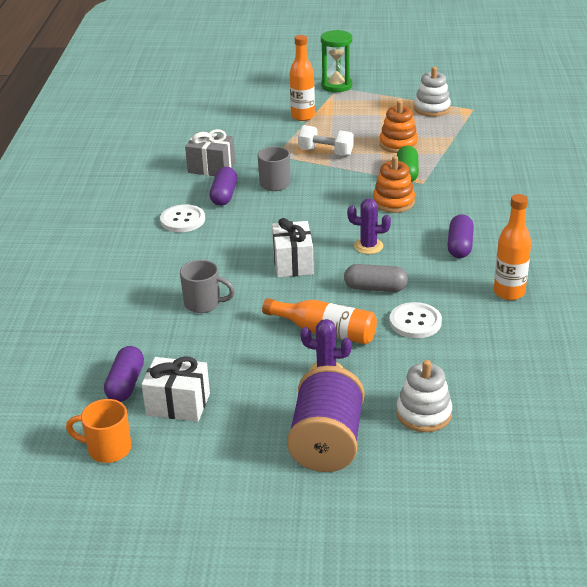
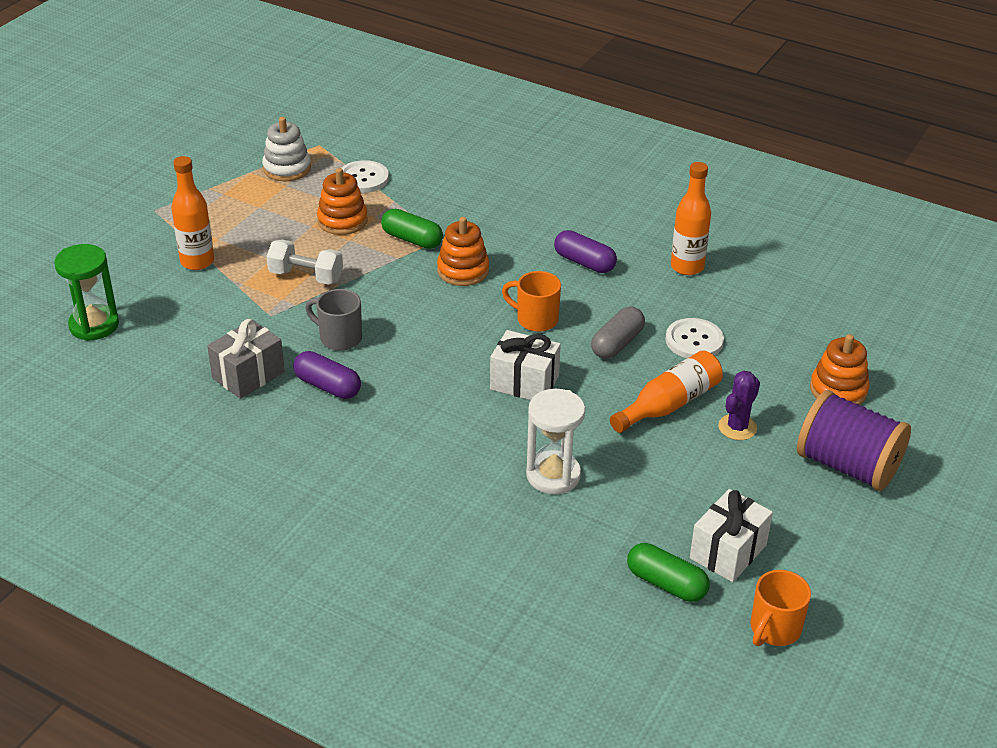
camera: 65 degrees left, 5 degrees up
purple capsule [104,346,144,402] -> green capsule [627,543,710,602]
white button [160,204,205,232] -> white button moved to [342,160,389,193]
grey mug [180,260,235,313] -> white hourglass [526,389,585,494]
white dumbbell [298,125,354,156] -> white dumbbell turned 60 degrees clockwise [266,239,343,285]
green hourglass [321,30,352,92] -> green hourglass moved to [54,244,119,341]
purple cactus [347,198,391,254] -> orange mug [502,271,561,332]
white stacking toy [396,360,452,432] -> orange stacking toy [810,334,870,405]

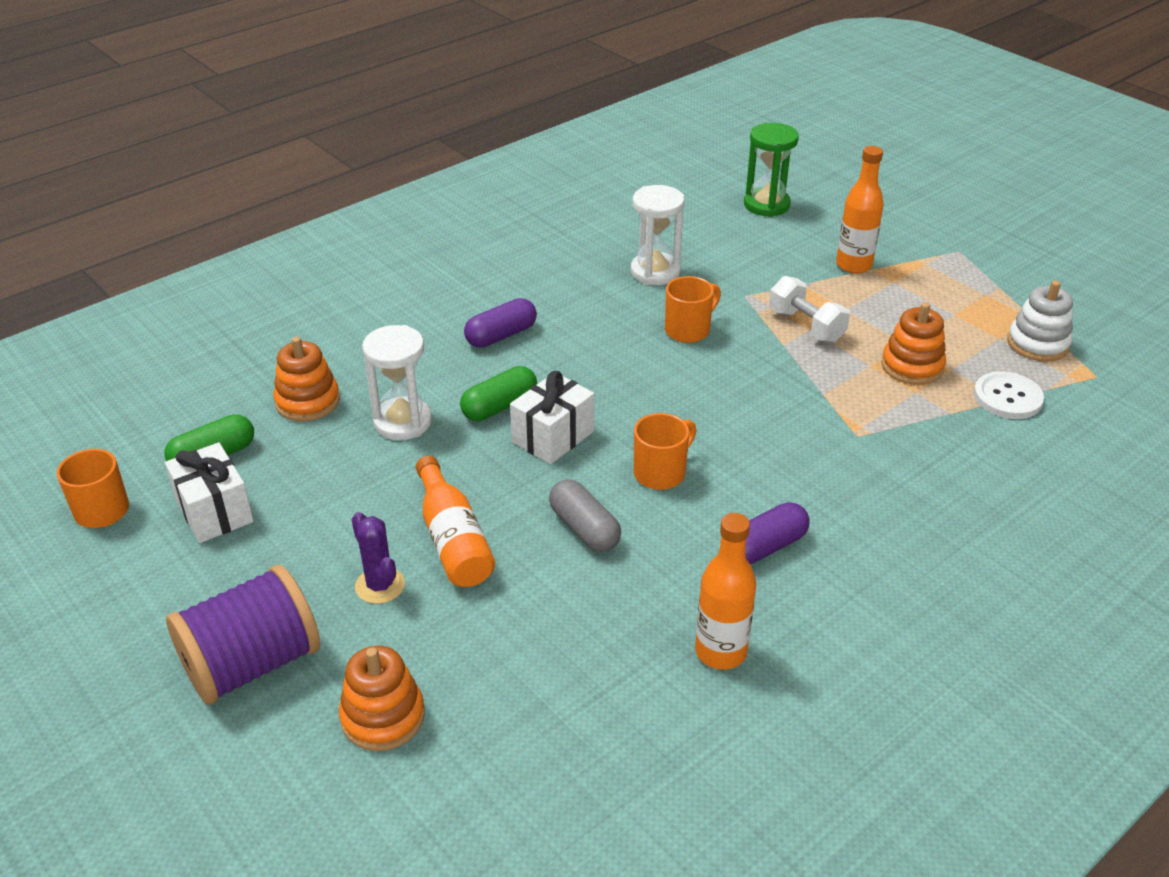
camera: 110 degrees right, 0 degrees up
grey gift [207,319,285,399] -> white hourglass [631,185,685,285]
white dumbbell [266,239,343,285] -> white dumbbell turned 75 degrees counterclockwise [769,276,850,343]
purple capsule [293,351,361,399] -> purple capsule moved to [464,298,537,348]
grey mug [305,289,362,351] -> orange mug [665,276,721,343]
green capsule [381,209,443,249] -> green capsule moved to [460,366,537,421]
orange stacking toy [437,217,489,286] -> orange stacking toy moved to [273,337,340,422]
white button [665,318,724,358] -> none

